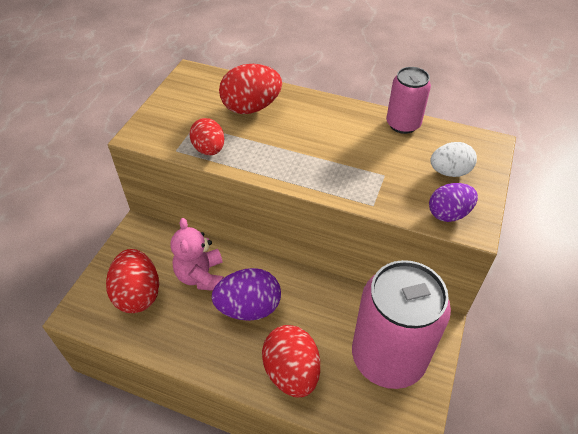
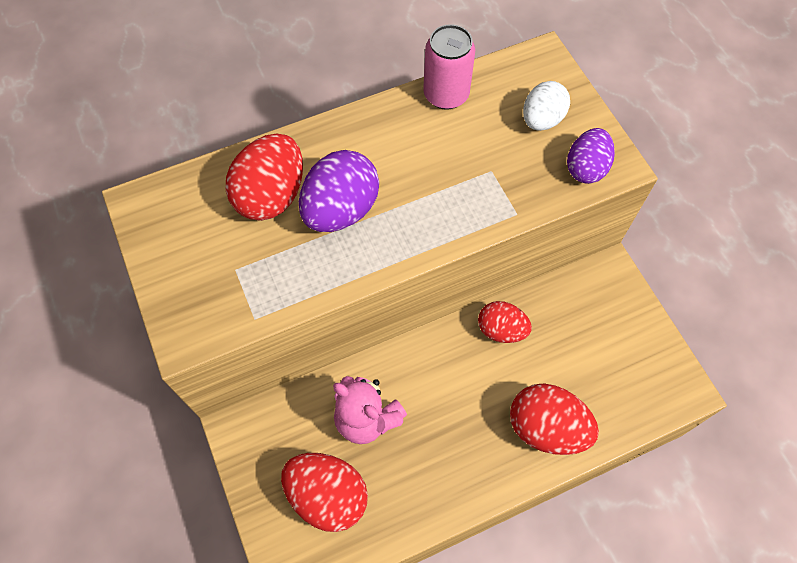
camera: 45 degrees left, 15 degrees up
red egg [190,118,224,155] -> red egg moved to [478,301,532,343]
purple egg [212,268,281,321] -> purple egg moved to [299,150,379,232]
pink can [352,260,451,389] -> none

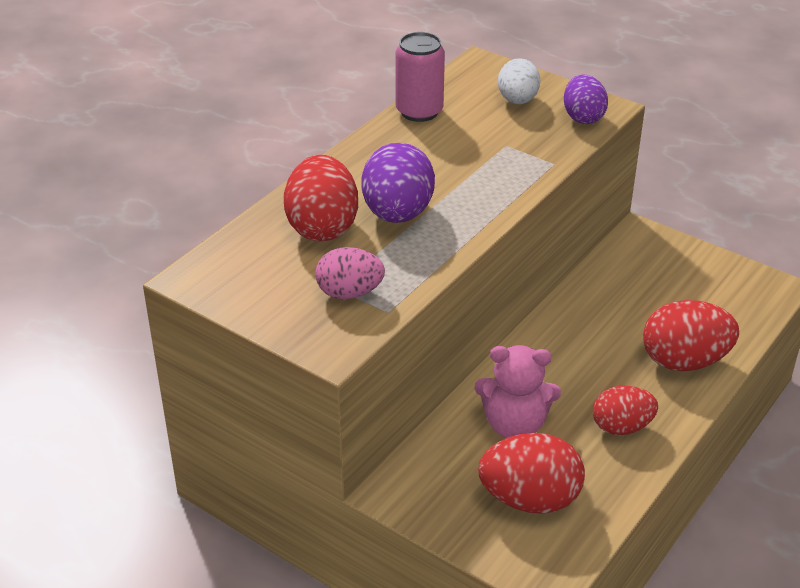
camera: 30 degrees left, 25 degrees down
red egg [478,301,532,343] -> red egg moved to [593,386,658,435]
none -> pink egg [316,247,385,299]

